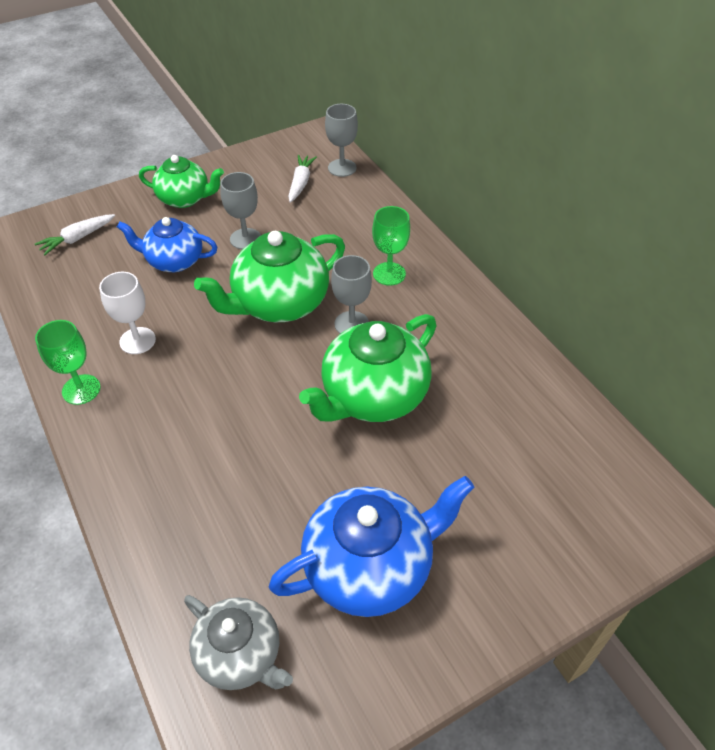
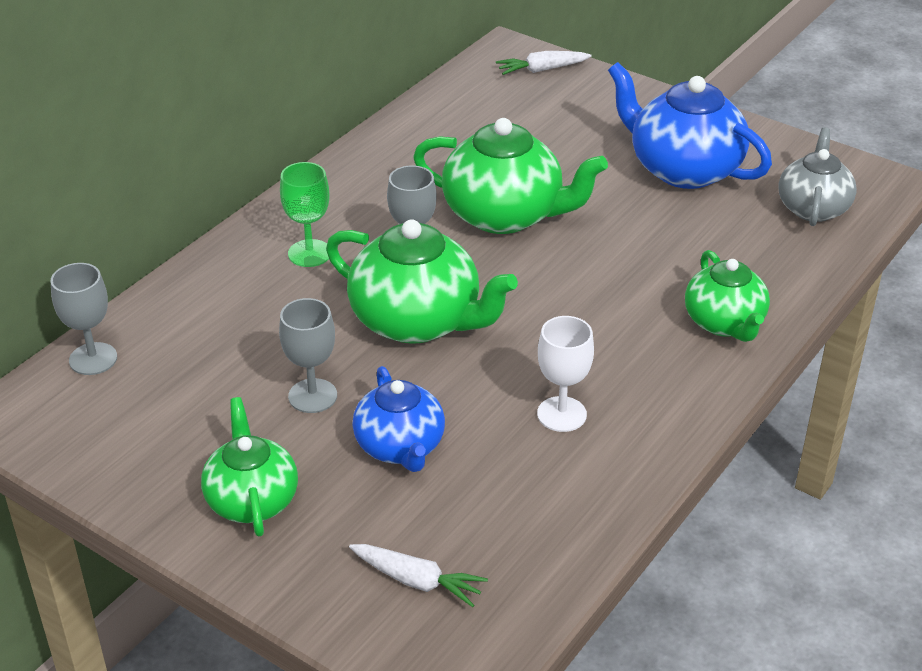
camera: 115 degrees left, 10 degrees down
green goblet [35,320,101,405] -> none
white carrot [288,155,317,203] -> white carrot moved to [496,51,592,75]
none -> green teapot [685,250,770,342]

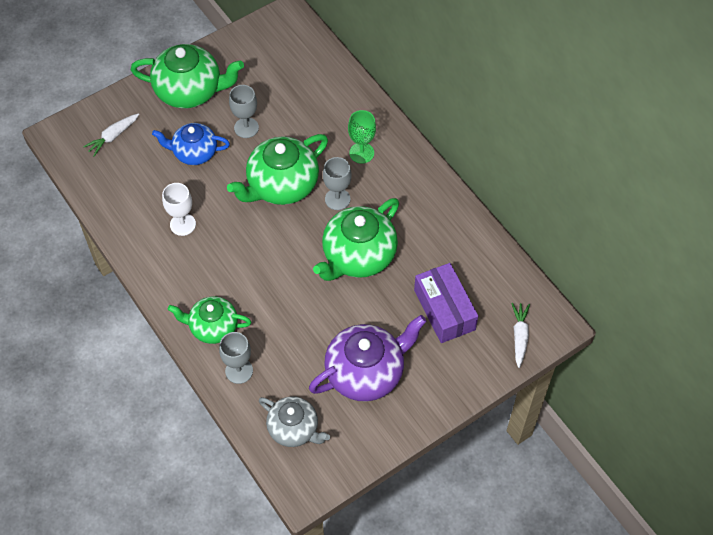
camera: 110 degrees right, 20 degrees up
grey goblet [51,263,117,375] -> grey goblet moved to [219,332,253,384]
green teapot [201,397,298,536] -> green teapot [131,44,244,108], size x1.57
blue teapot [608,62,772,189] -> purple teapot [309,315,427,401]
none -> purple box [414,263,478,343]

